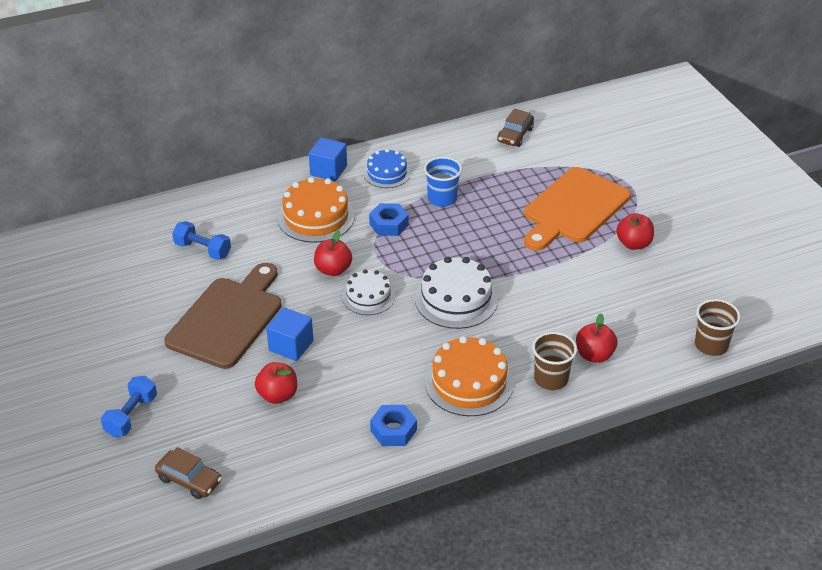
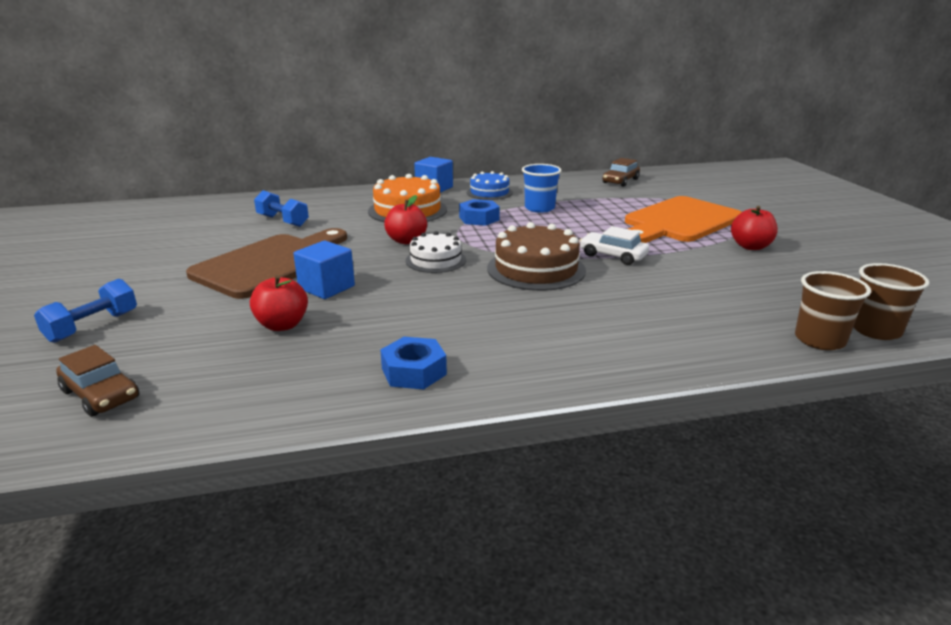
camera: 10 degrees right, 15 degrees down
white cake [415,257,498,329] -> brown cake [487,222,586,291]
orange cake [425,336,514,416] -> none
brown cup [532,332,577,390] -> brown cup moved to [795,271,871,350]
red apple [576,314,617,363] -> none
none -> white car [580,226,649,265]

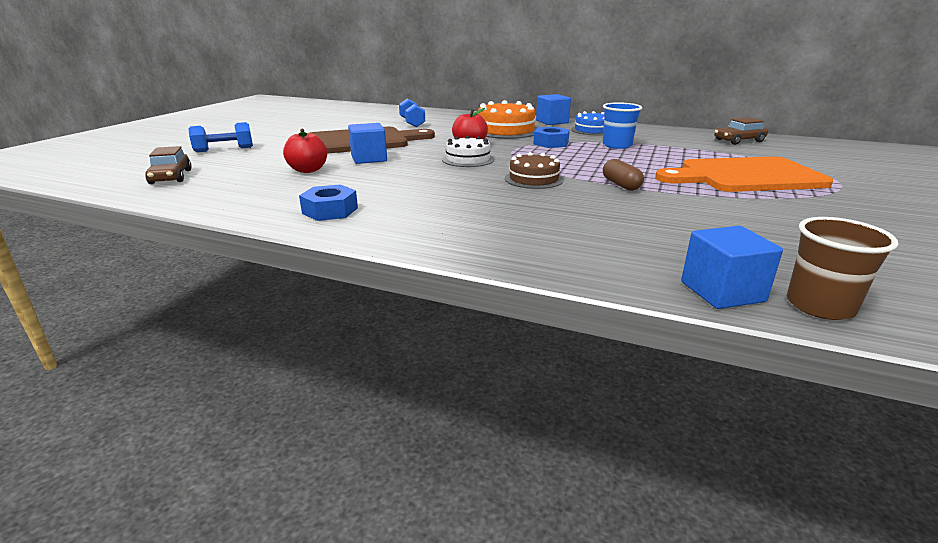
camera: 35 degrees right, 0 degrees up
brown cake [487,222,586,291] -> brown cake [505,152,564,189], size x0.64
white car [580,226,649,265] -> brown capsule [603,159,644,191]
red apple [731,206,778,250] -> none
brown cup [795,271,871,350] -> blue cube [681,226,783,309]

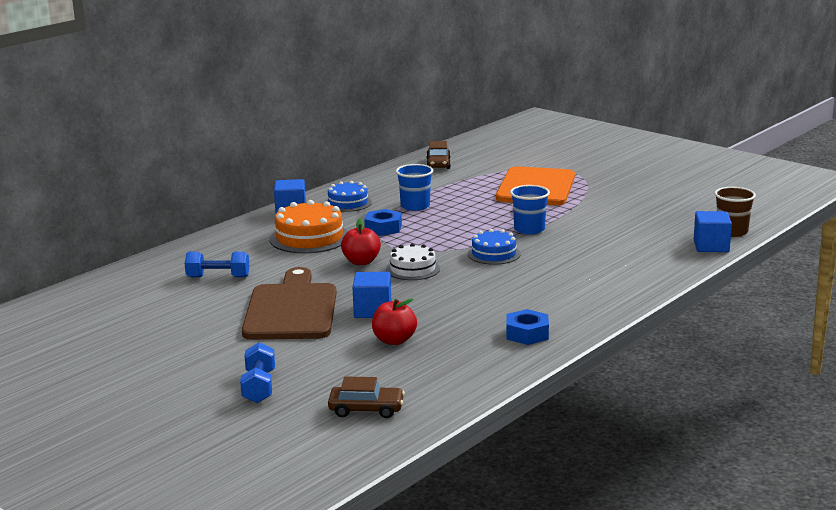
camera: 70 degrees left, 5 degrees down
brown cake [505,152,564,189] -> blue cake [468,229,521,265]
brown capsule [603,159,644,191] -> blue cup [510,185,550,234]

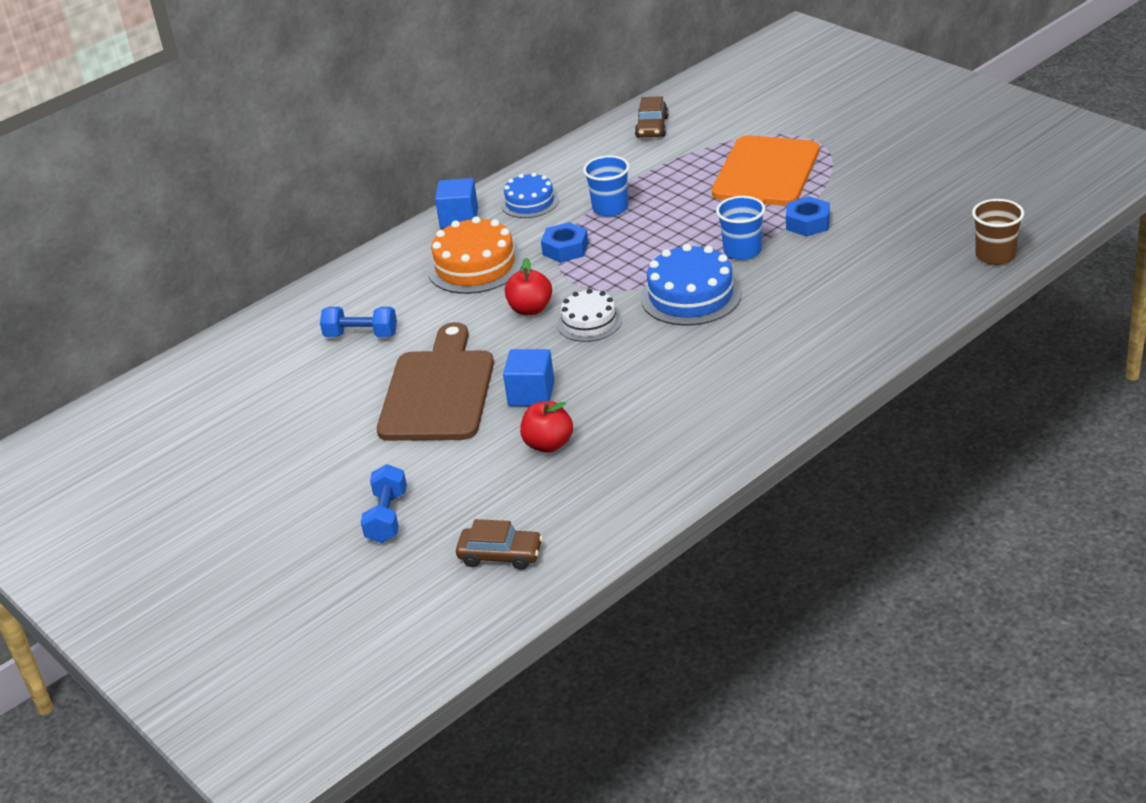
camera: 10 degrees right, 15 degrees up
blue cake [468,229,521,265] -> blue cake [641,244,742,326], size x1.57
blue nut [506,309,549,345] -> blue nut moved to [786,196,830,237]
blue cube [694,211,732,252] -> none

